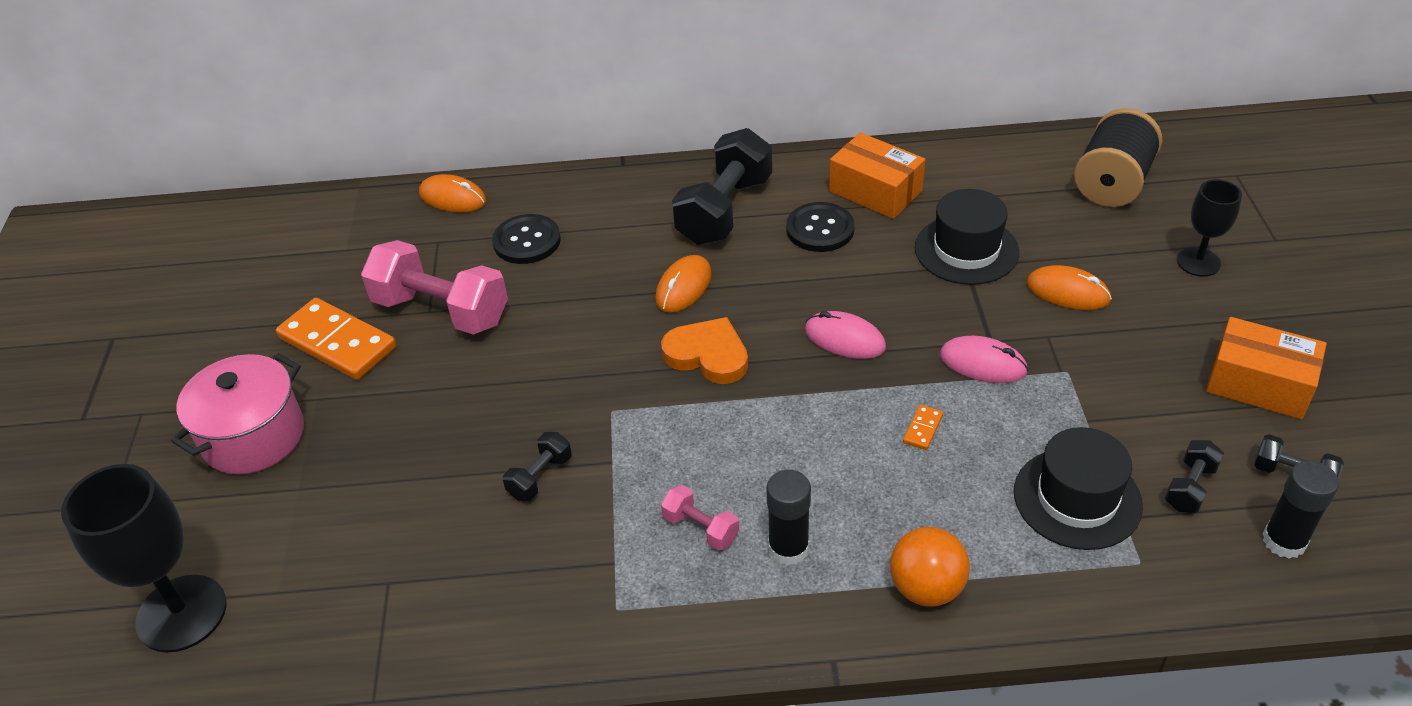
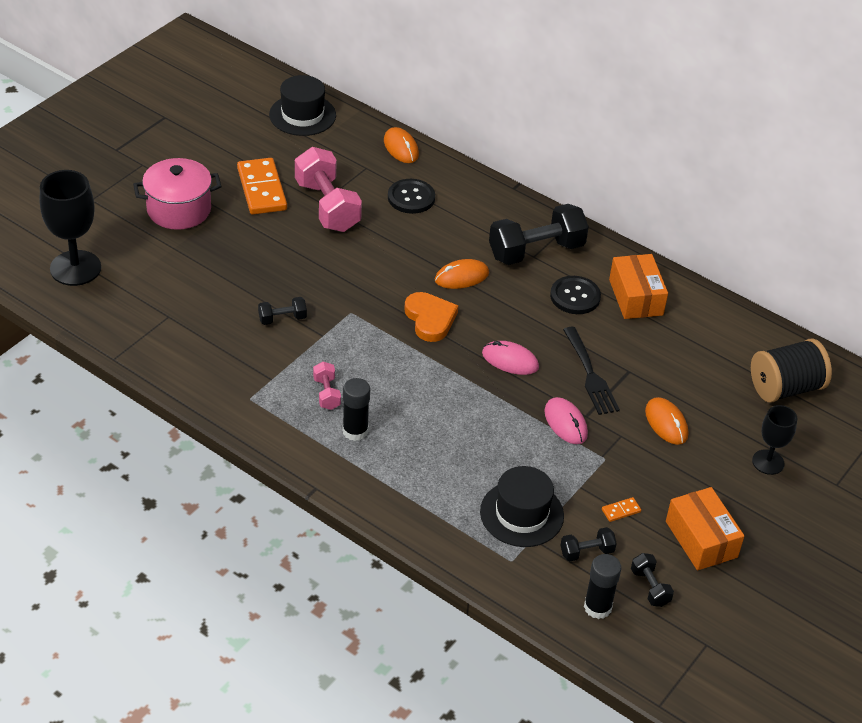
camera: 35 degrees right, 0 degrees up
pink mouse [805,311,886,359] -> pink mouse turned 45 degrees counterclockwise [482,341,539,375]
orange ball [890,527,970,607] -> none
orange domino [903,405,943,450] -> orange domino moved to [602,497,641,522]
black hat [915,189,1019,285] -> black hat moved to [269,75,336,136]
none -> black fork [563,327,620,415]

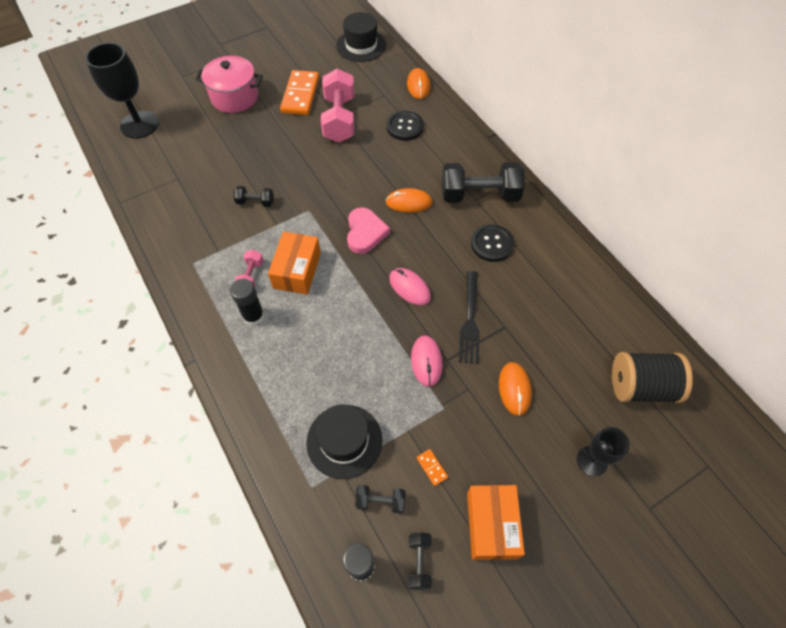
camera: 25 degrees right, 15 degrees up
orange heart [404,292,458,342] -> pink heart [347,207,390,254]
orange domino [602,497,641,522] -> orange domino turned 60 degrees clockwise [417,449,448,486]
orange box [609,254,668,319] -> orange box moved to [268,232,321,294]

